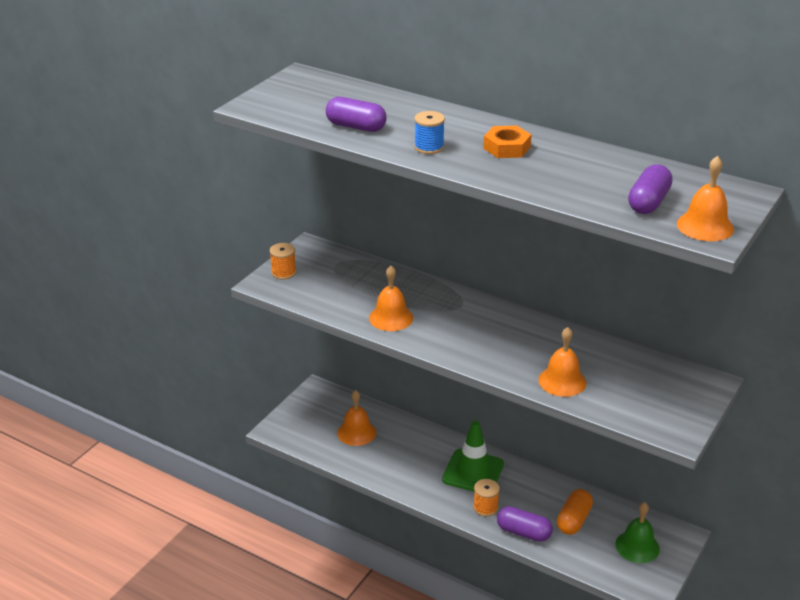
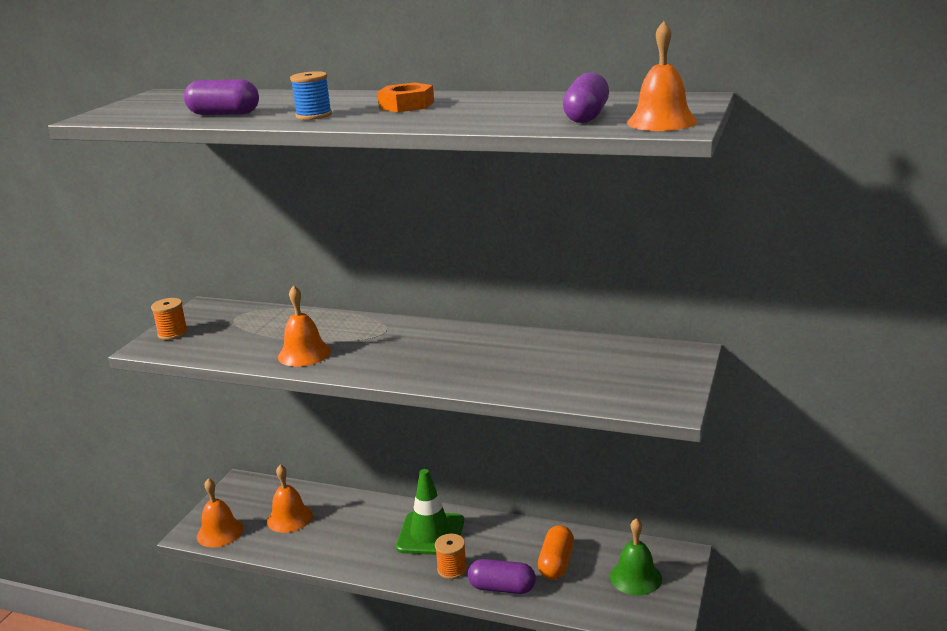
camera: 10 degrees left, 10 degrees down
orange bell [538,327,586,397] -> orange bell moved to [197,478,244,547]

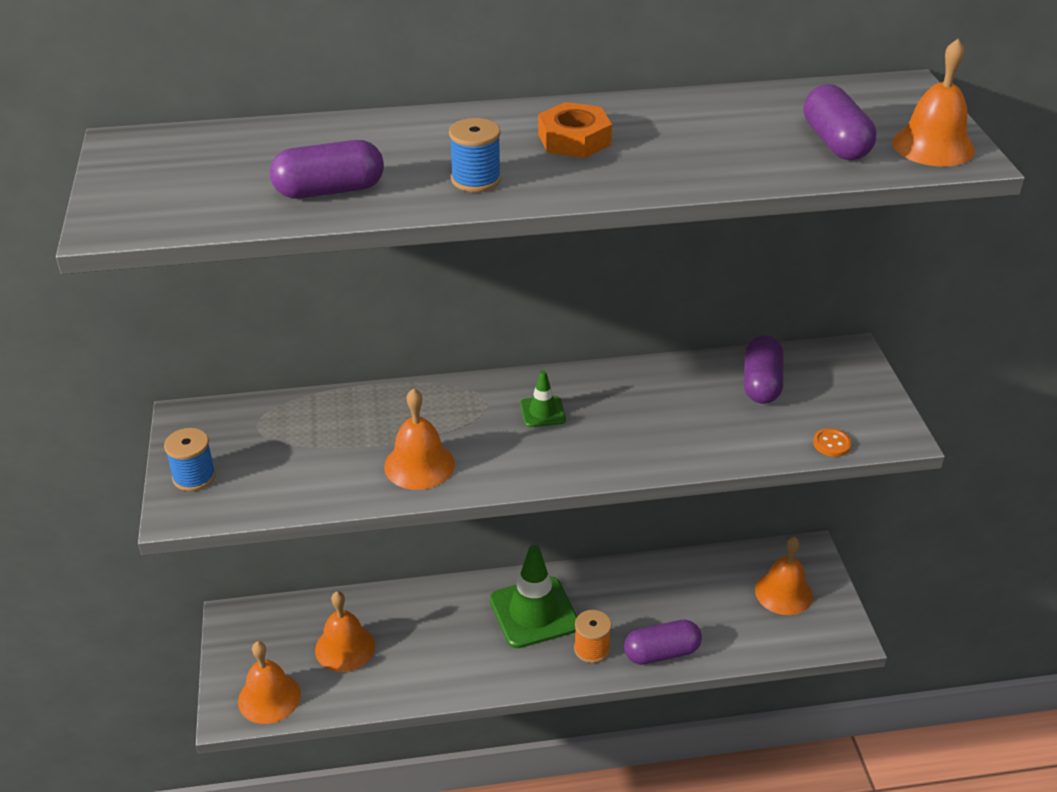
camera: 30 degrees left, 15 degrees up
orange spool [151,298,188,340] -> blue spool [164,428,216,491]
orange capsule [538,525,574,580] -> none
green bell [610,518,662,595] -> orange bell [755,537,813,615]
none -> green traffic cone [520,370,566,427]
none -> purple capsule [744,335,783,404]
none -> orange button [813,428,852,457]

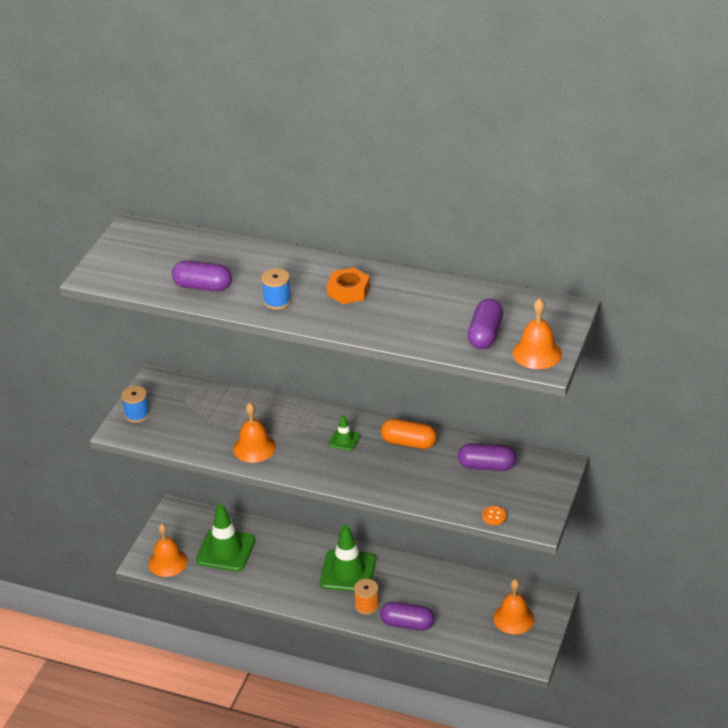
camera: 30 degrees right, 0 degrees up
orange bell [315,591,375,672] -> green traffic cone [196,504,255,572]
purple capsule [744,335,783,404] -> purple capsule turned 60 degrees clockwise [458,443,516,471]
none -> orange capsule [381,419,437,449]

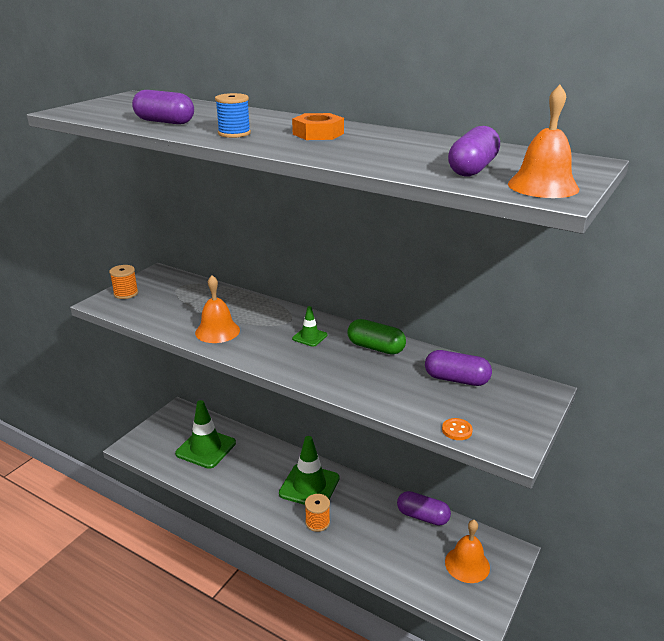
camera: 10 degrees right, 10 degrees down
blue spool [121,386,150,423] -> orange spool [109,265,138,299]
orange bell [148,523,188,577] -> none
purple capsule [380,602,434,631] -> purple capsule moved to [397,491,451,526]
orange capsule [381,419,437,449] -> green capsule [348,319,406,355]

